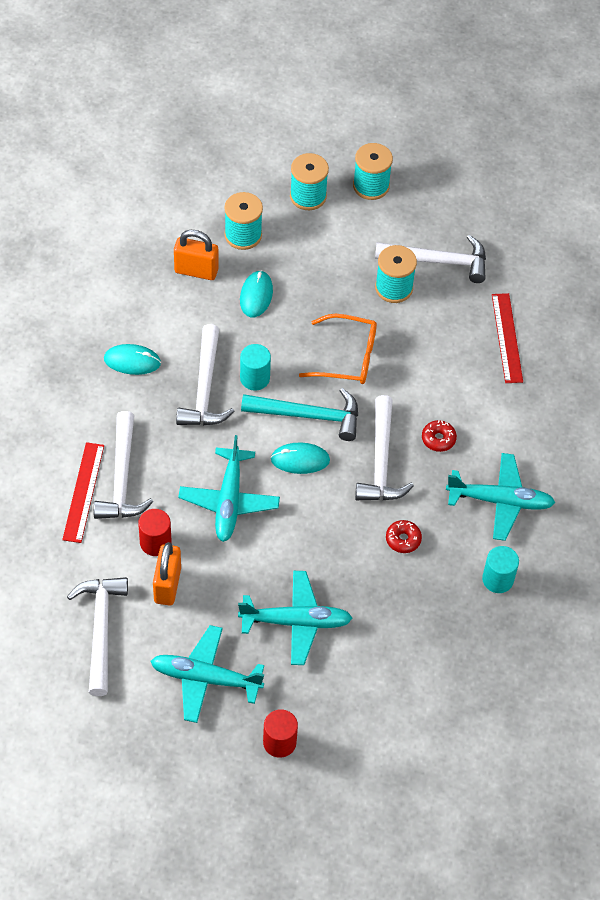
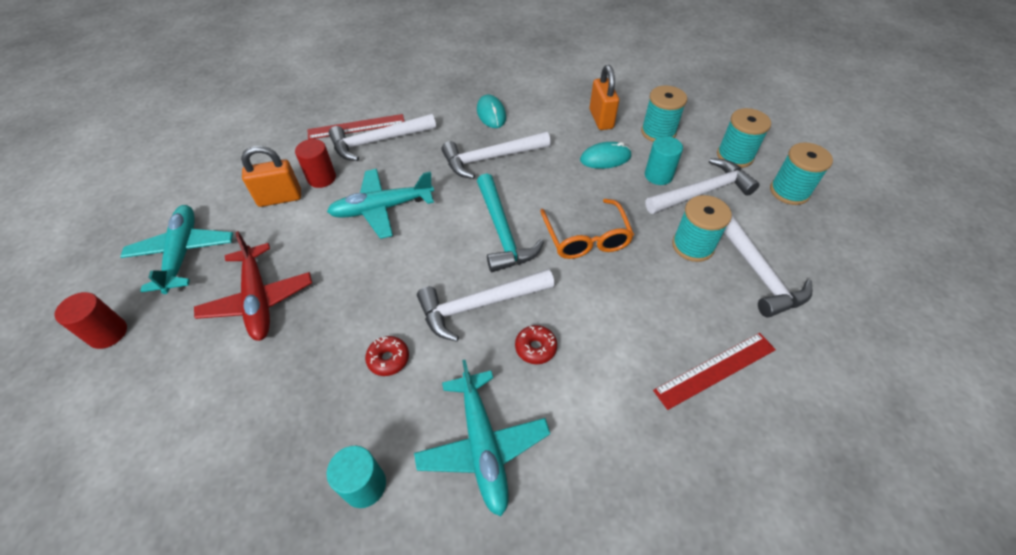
camera: 70 degrees right, 5 degrees down
white hammer [67,577,128,696] -> white hammer moved to [645,158,759,214]
turquoise plane [238,571,352,665] -> red plane [194,231,312,341]
turquoise cylinder [240,344,271,391] -> turquoise cylinder moved to [645,136,683,185]
turquoise mouse [271,442,330,474] -> none

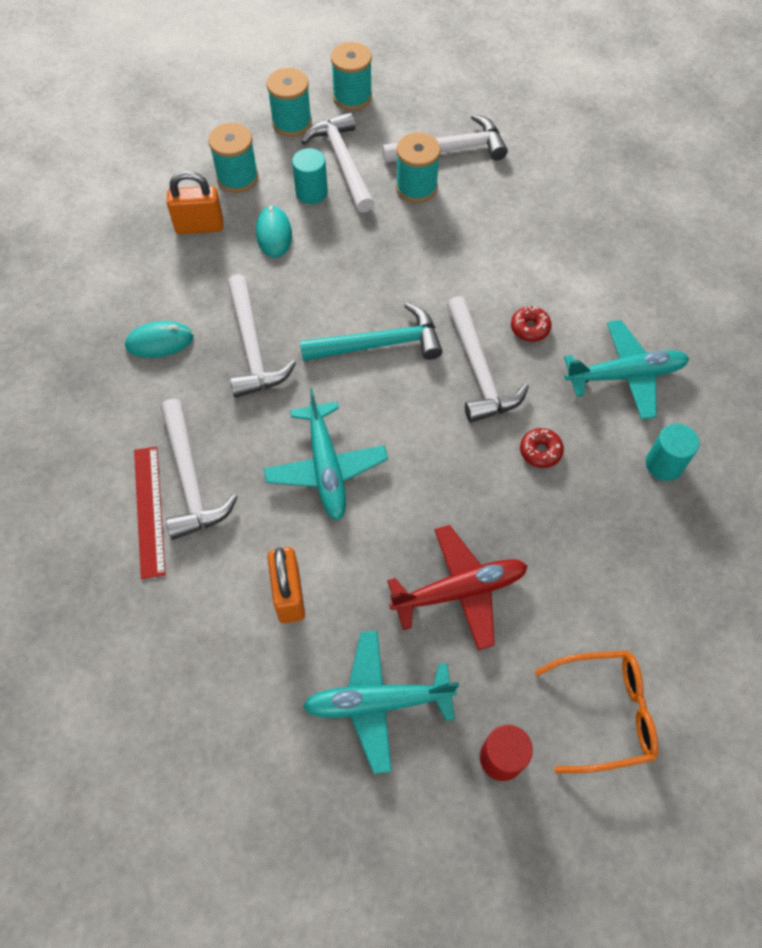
camera: 85 degrees left, 10 degrees up
red cylinder [295,139,336,188] -> none
orange glasses [540,199,634,259] -> orange glasses moved to [534,650,658,773]
red ruler [653,333,776,410] -> none

